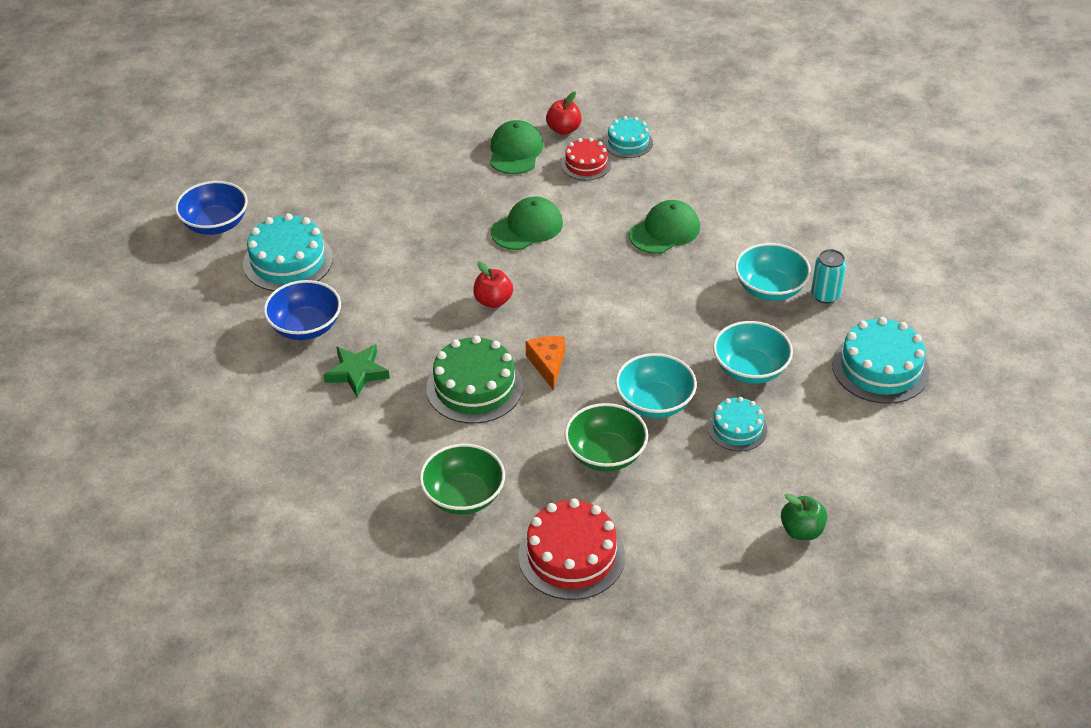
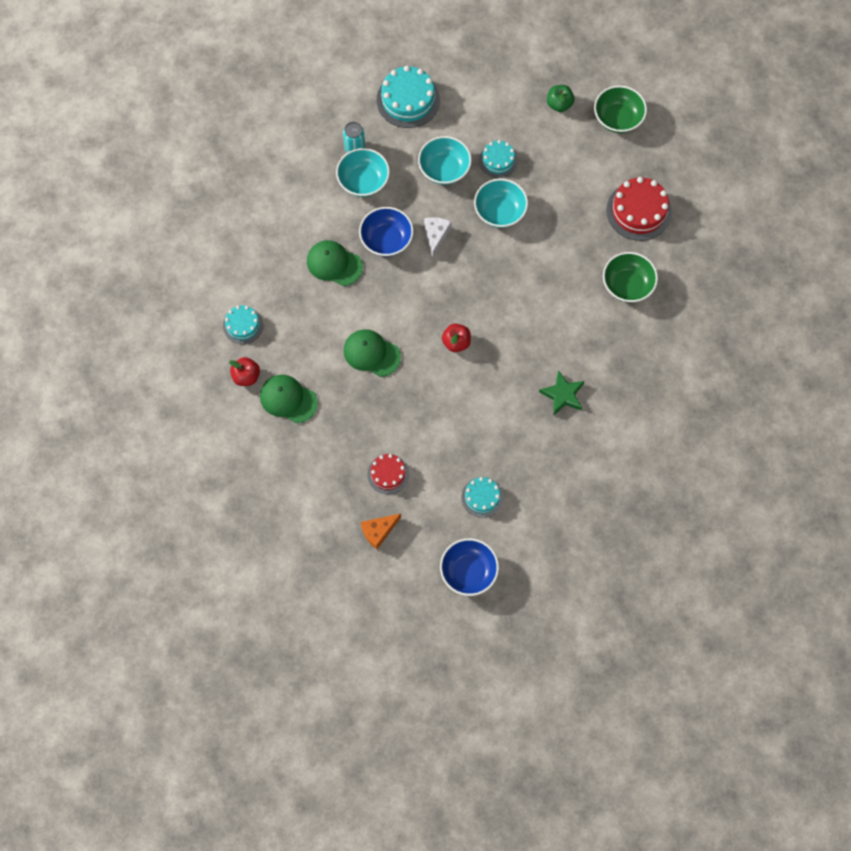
camera: 115 degrees left, 25 degrees up
turquoise cake [243,213,333,291] -> turquoise cake [461,477,503,518], size x0.60
blue bowl [264,280,341,340] -> blue bowl moved to [359,207,414,257]
green cake [426,335,523,424] -> none
green cap [490,120,543,174] -> green cap turned 45 degrees clockwise [260,375,318,423]
orange cheese [526,336,565,391] -> orange cheese moved to [361,514,401,549]
red cake [561,138,611,180] -> red cake moved to [367,454,409,494]
green bowl [565,403,648,472] -> green bowl moved to [594,85,647,133]
none -> white cheese [424,217,451,258]

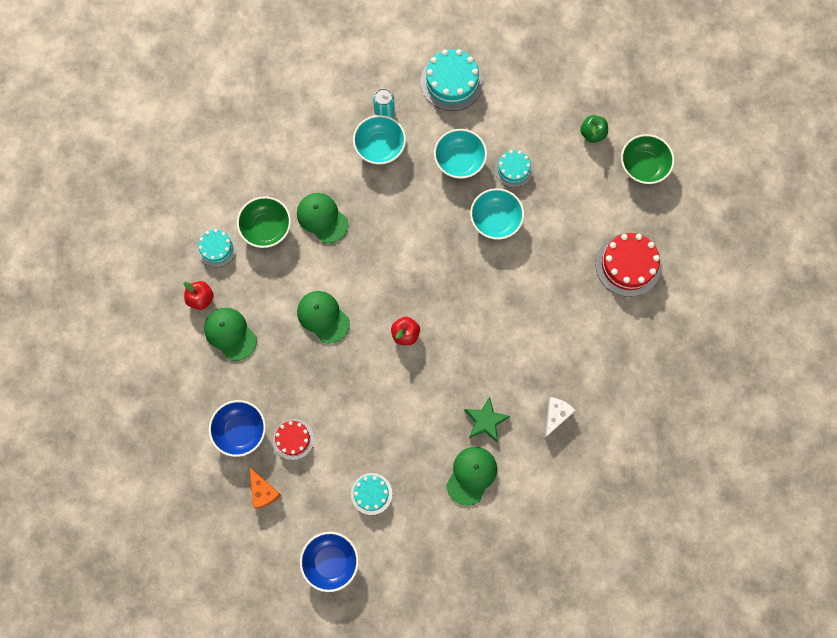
camera: 20 degrees right, 5 degrees up
blue bowl [359,207,414,257] -> blue bowl moved to [209,400,266,457]
orange cheese [361,514,401,549] -> orange cheese turned 105 degrees counterclockwise [250,468,281,509]
white cheese [424,217,451,258] -> white cheese moved to [545,397,576,438]
green bowl [603,252,658,303] -> green bowl moved to [237,196,291,248]
none -> green cap [446,447,497,506]

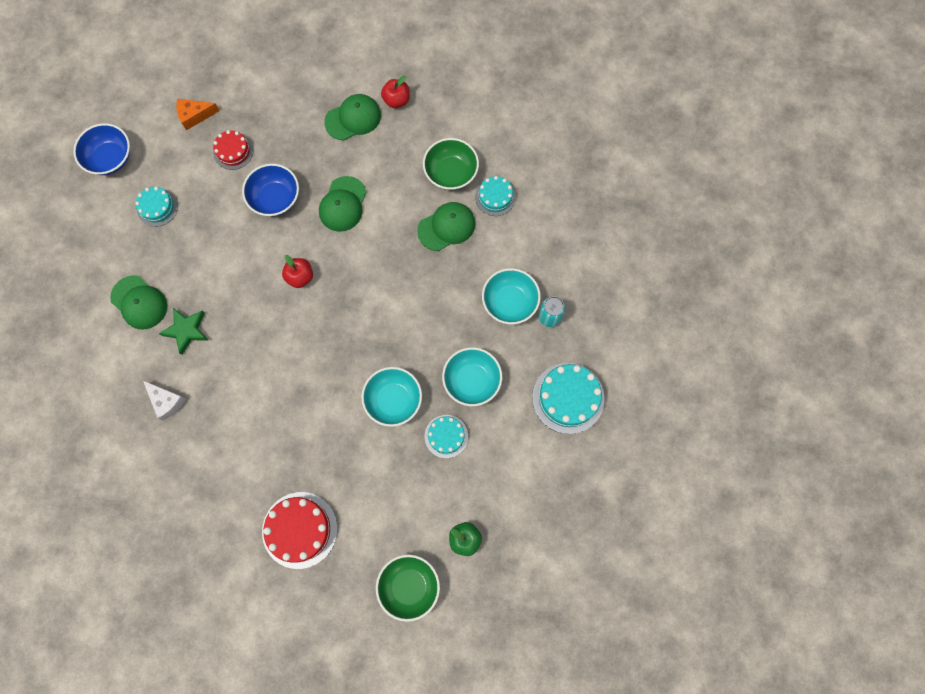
camera: 105 degrees right, 0 degrees up
turquoise cake [197,229,237,267] -> turquoise cake moved to [475,176,516,216]
blue bowl [209,400,266,457] -> blue bowl moved to [242,164,299,216]
green cap [297,291,350,344] -> green cap turned 135 degrees clockwise [319,176,366,232]

